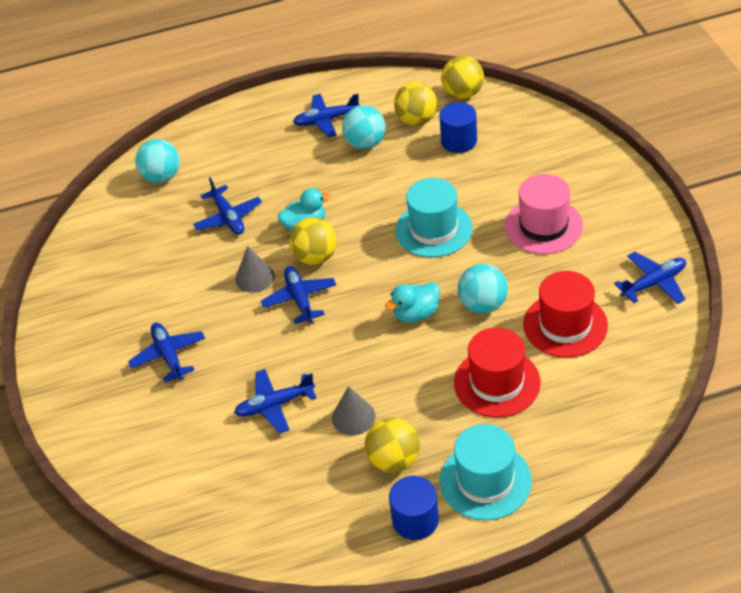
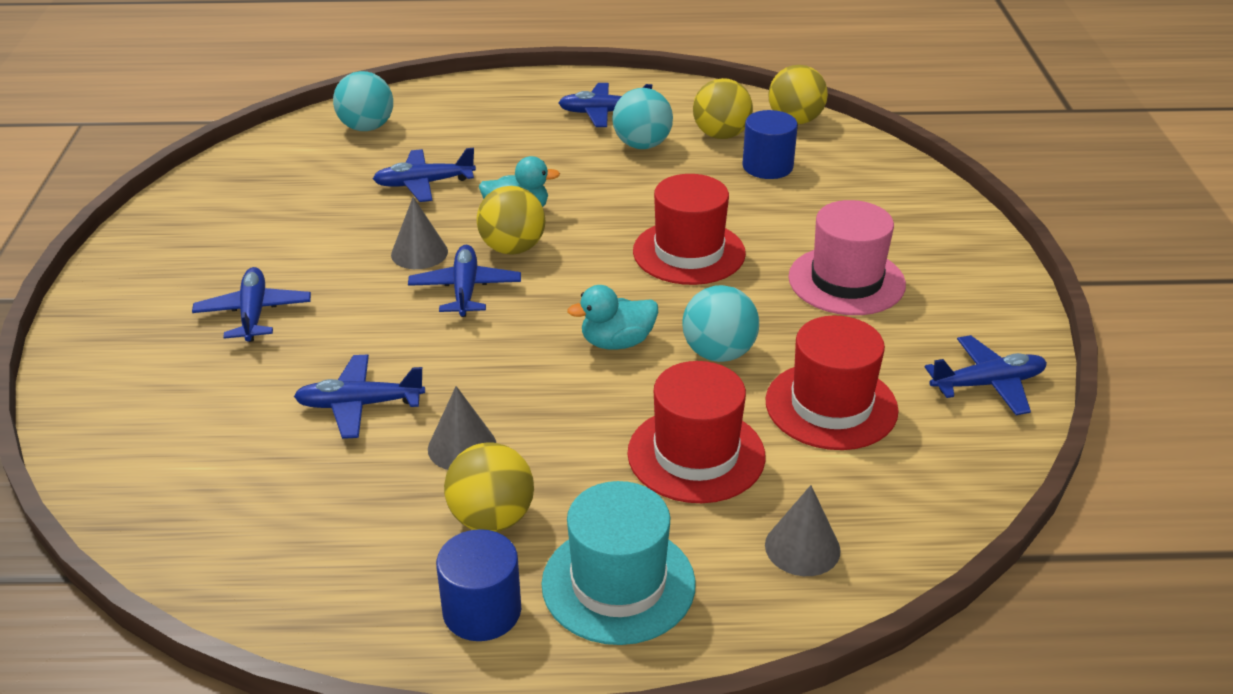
camera: 10 degrees right, 10 degrees down
blue plane [193,178,262,235] -> blue plane turned 90 degrees clockwise [373,148,476,202]
turquoise hat [395,178,473,258] -> red hat [633,174,746,285]
none -> grey cone [765,485,841,576]

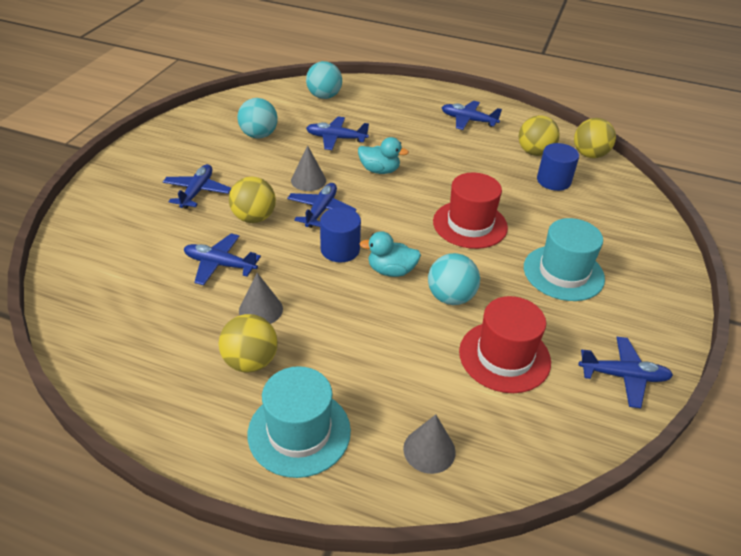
camera: 20 degrees right, 5 degrees up
blue cylinder [436,529,521,641] -> blue cylinder moved to [320,207,361,262]
yellow ball [477,186,545,255] -> yellow ball moved to [229,176,276,223]
turquoise ball [613,88,673,149] -> turquoise ball moved to [237,98,278,138]
red hat [627,361,765,503] -> none
pink hat [788,200,906,315] -> turquoise hat [524,218,605,301]

